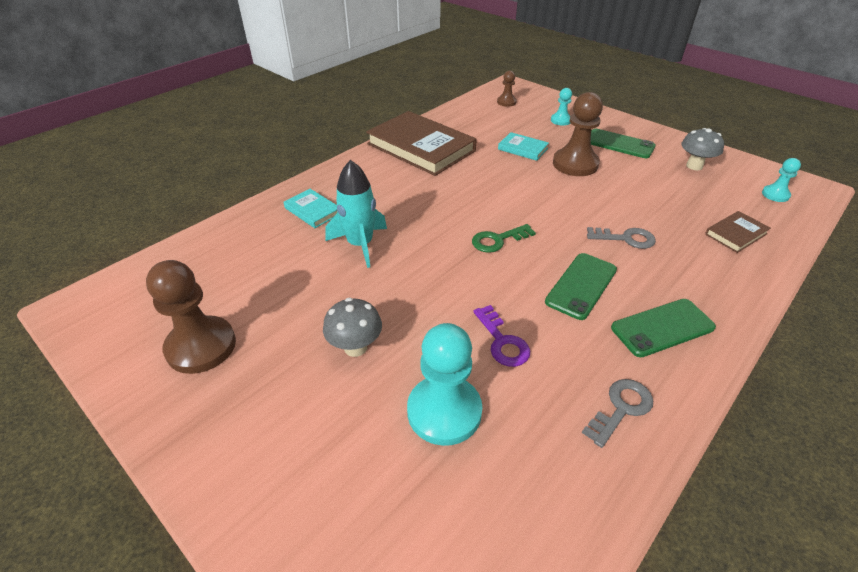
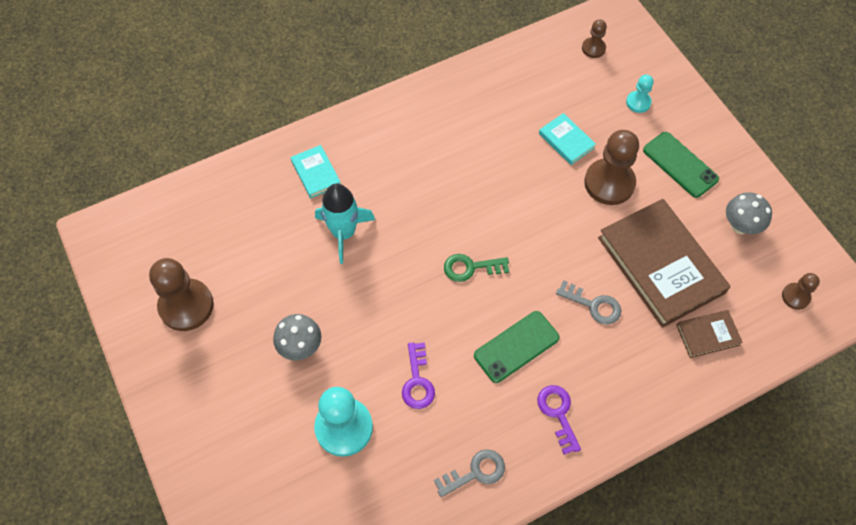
camera: 20 degrees right, 20 degrees up
brown book [366,111,477,176] -> brown book moved to [598,199,731,328]
green phone [611,299,716,357] -> purple key [537,385,581,455]
turquoise pawn [762,158,801,202] -> brown pawn [782,273,820,310]

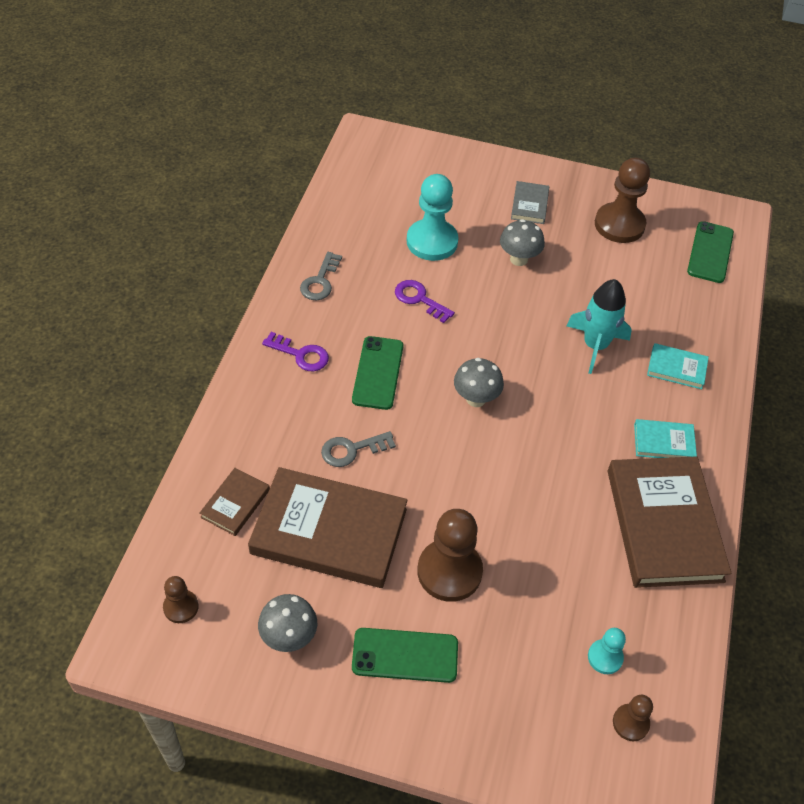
camera: 130 degrees right, 10 degrees down
green key [444,254,509,282] -> grey mushroom [454,358,504,407]
turquoise book [539,113,596,165] -> turquoise book moved to [634,419,697,458]
turquoise pawn [626,75,654,113] -> turquoise pawn moved to [588,628,626,674]
none -> grey book [511,181,549,224]
none -> brown book [608,456,731,588]
none -> green phone [687,221,734,283]

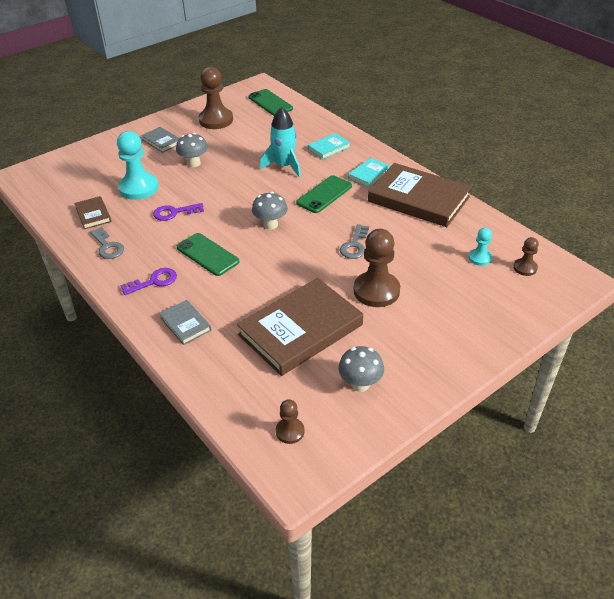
camera: 50 degrees left, 10 degrees down
brown book [200,468,270,536] -> brown book moved to [74,196,111,229]
grey key [321,431,396,467] -> grey key moved to [340,224,369,259]
green phone [352,628,458,683] -> green phone moved to [296,175,352,213]
none -> grey book [159,300,212,345]

